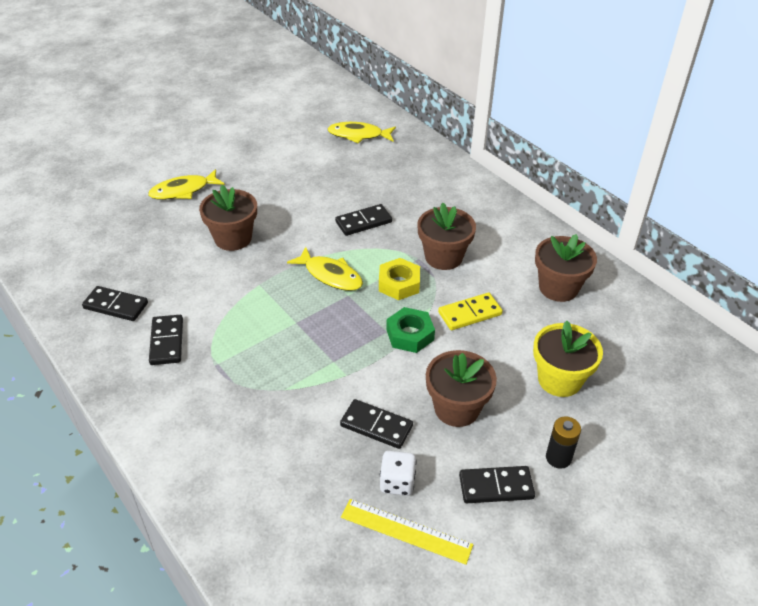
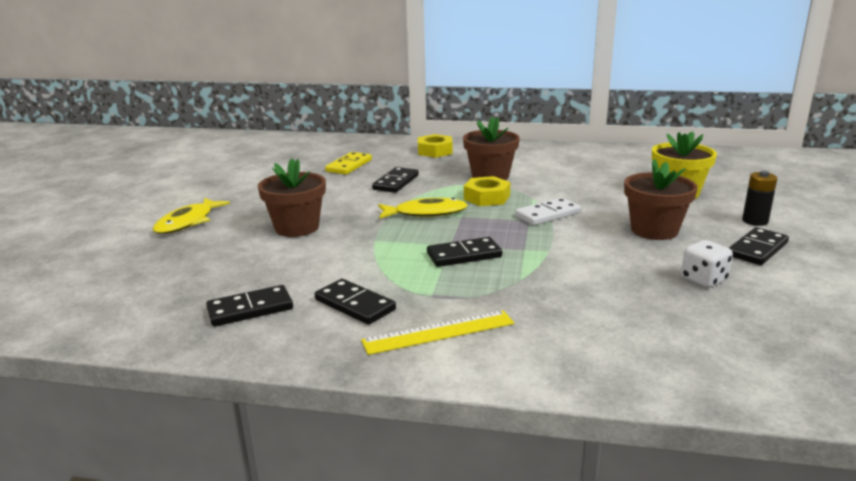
camera: 40 degrees left, 20 degrees down
yellow fish [328,122,396,144] -> none
black domino [340,399,413,449] -> black domino moved to [427,237,502,267]
yellow ruler [341,499,473,565] -> yellow ruler moved to [361,310,514,355]
green nut [386,307,435,353] -> white domino [515,197,581,225]
yellow domino [438,293,503,330] -> yellow domino moved to [325,152,372,175]
brown flower pot [535,234,597,302] -> none
none -> yellow nut [418,134,453,158]

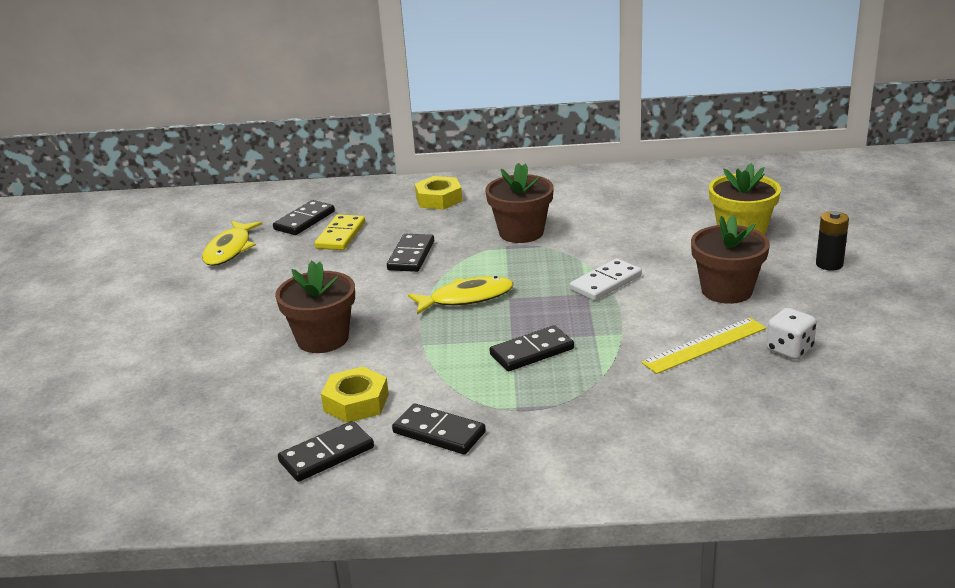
camera: 10 degrees left, 5 degrees up
yellow fish [153,198,230,234] -> yellow fish moved to [202,221,262,266]
yellow ruler [361,310,514,355] -> yellow ruler moved to [641,318,766,374]
yellow nut [464,176,510,206] -> yellow nut moved to [321,367,389,423]
black domino [729,227,789,265] -> black domino moved to [273,200,335,235]

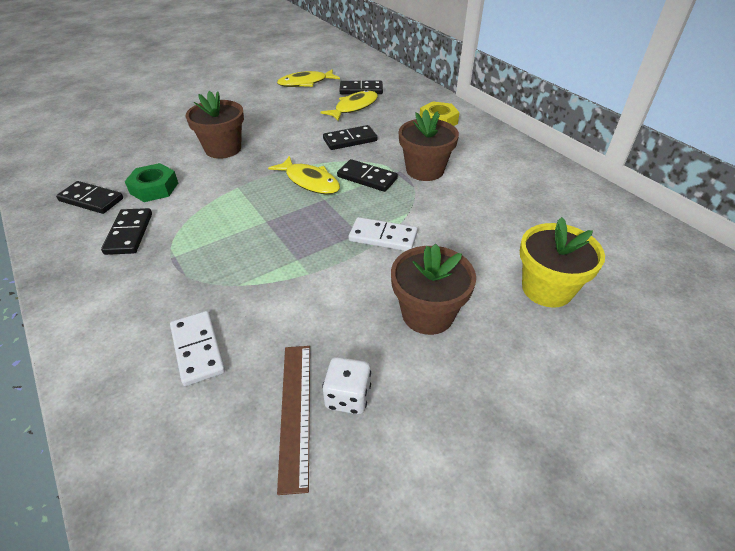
camera: 55 degrees right, 15 degrees up
yellow domino [315,214,365,250] -> yellow fish [320,90,378,121]
yellow nut [321,367,389,423] -> green nut [125,163,178,202]
black domino [490,325,574,371] -> black domino moved to [337,159,398,192]
yellow ruler [641,318,766,374] -> none
black battery [816,211,849,271] -> none
none -> white domino [170,311,225,386]
none -> brown ruler [277,346,310,495]

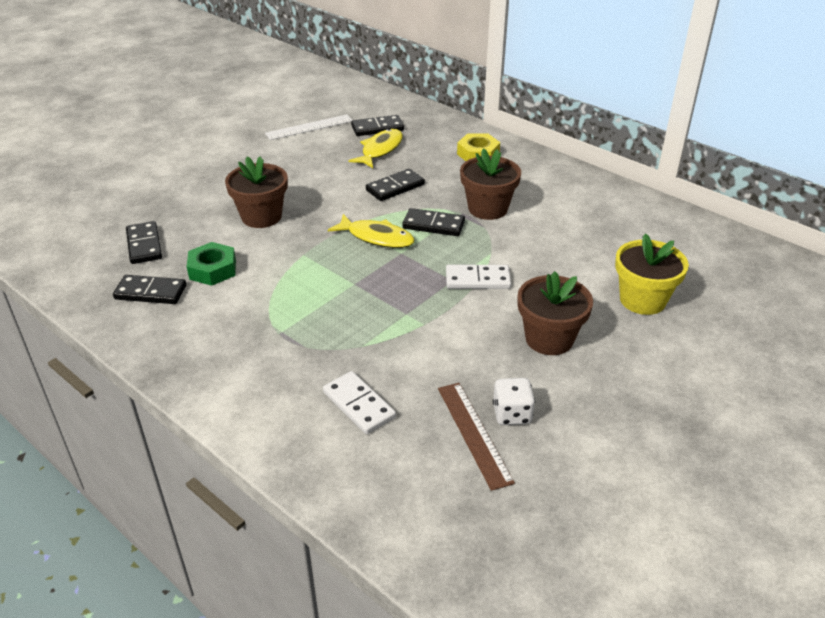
camera: 15 degrees left, 5 degrees down
black domino [101,208,152,255] -> black domino moved to [126,221,162,264]
yellow fish [277,69,340,87] -> white ruler [265,114,352,140]

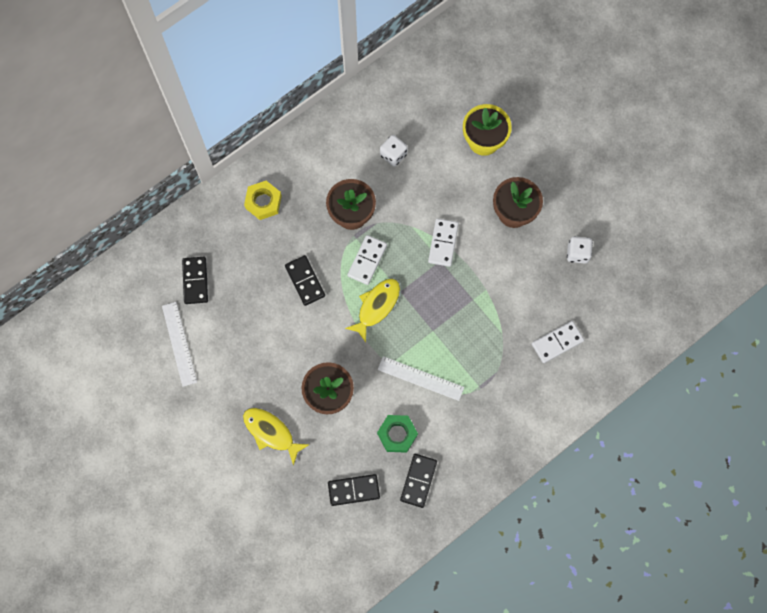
camera: 80 degrees left, 35 degrees up
yellow fish [349,129,403,168] -> yellow fish moved to [243,408,310,466]
black domino [402,208,465,236] -> white domino [347,235,387,285]
brown ruler [438,383,515,491] -> none
none -> white ruler [378,356,464,401]
none -> white dice [380,135,408,167]

